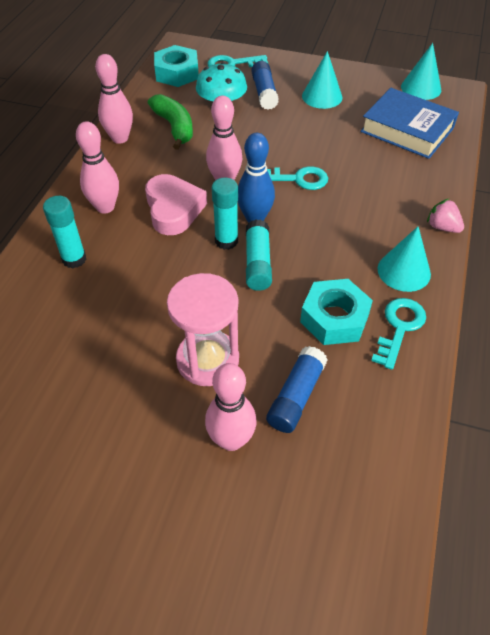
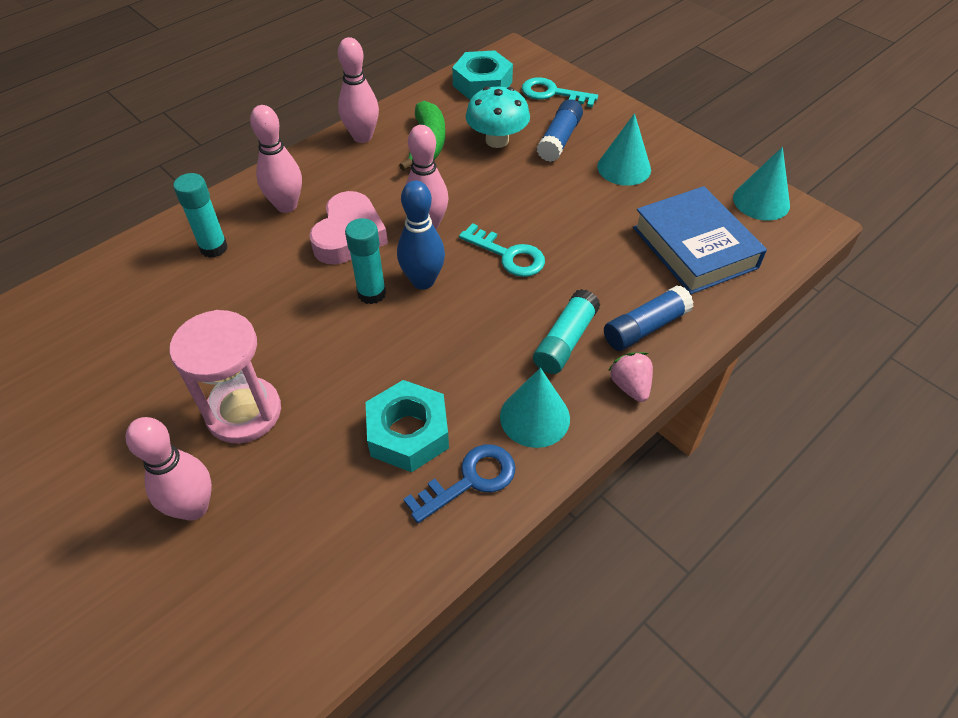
camera: 30 degrees right, 0 degrees up
turquoise glue stick [246,219,272,291] -> turquoise glue stick moved to [533,289,601,374]
blue glue stick [266,346,328,433] -> blue glue stick moved to [604,285,694,351]
turquoise key [371,298,426,370] -> blue key [404,444,516,523]

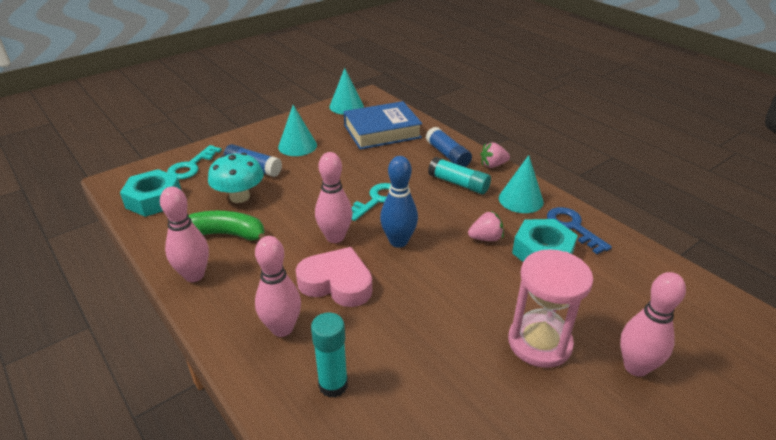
camera: 85 degrees left, 15 degrees down
turquoise glue stick [345,218,386,304] -> none
none -> pink strawberry [468,211,504,241]

